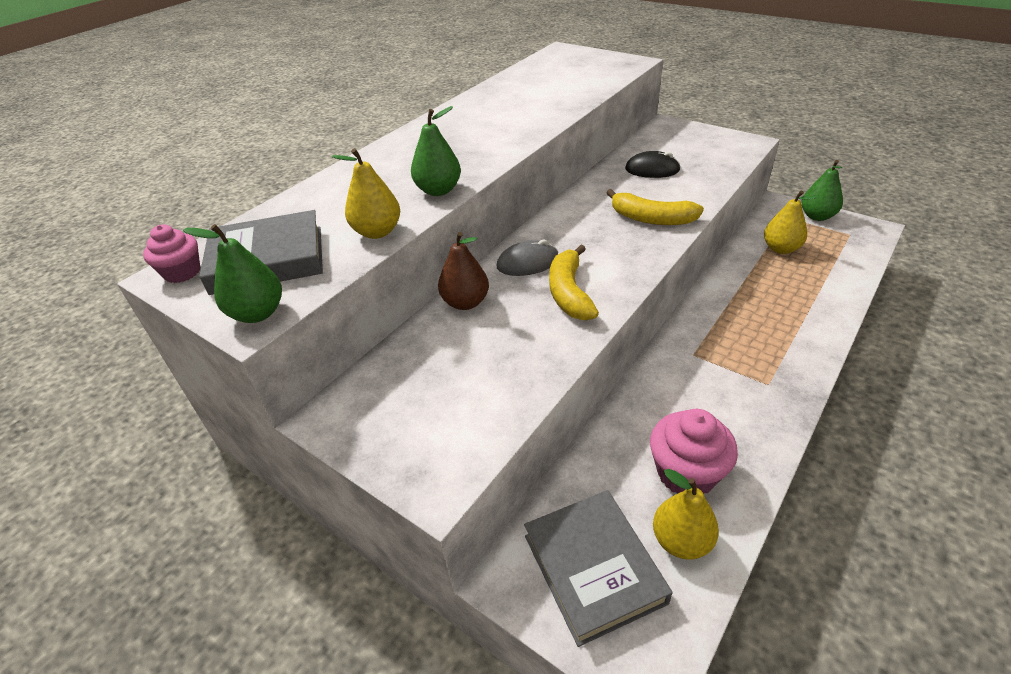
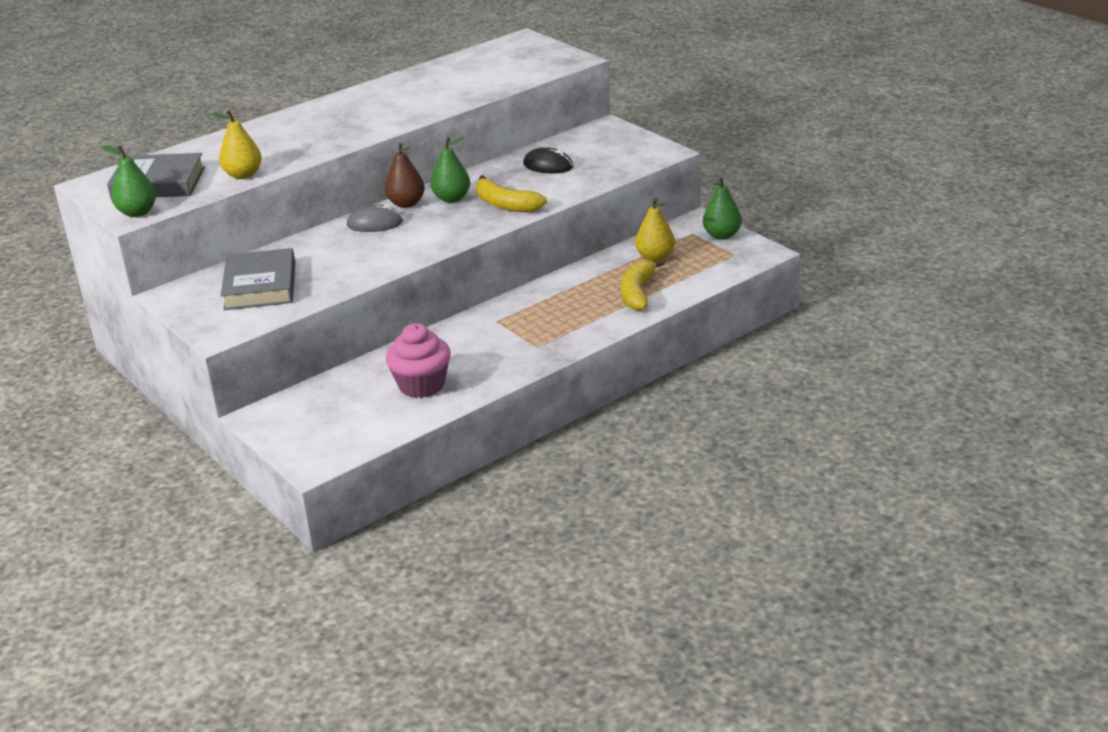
camera: 15 degrees right, 10 degrees down
pink cupcake [143,224,200,283] -> none
green pear [411,106,461,196] -> green pear moved to [430,137,470,203]
brown pear [438,232,489,310] -> brown pear moved to [385,143,425,208]
grey book [524,490,672,647] -> grey book moved to [221,248,295,310]
yellow banana [549,245,599,321] -> yellow banana moved to [621,259,665,311]
yellow pear [653,469,719,559] -> none

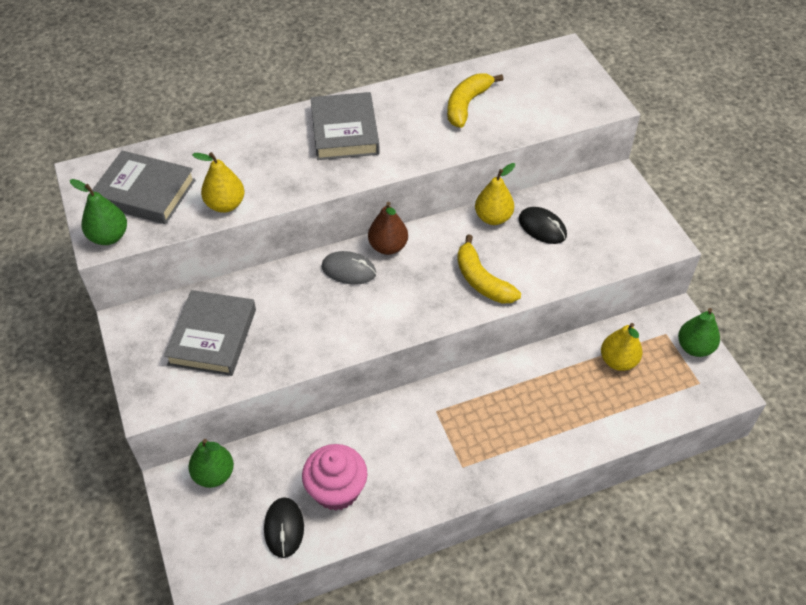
camera: 15 degrees right, 20 degrees up
green pear [430,137,470,203] -> green pear moved to [188,439,234,488]
yellow banana [621,259,665,311] -> yellow banana moved to [447,73,504,128]
none -> black mouse [264,497,304,558]
none -> grey book [311,92,380,160]
none -> yellow pear [475,163,515,225]

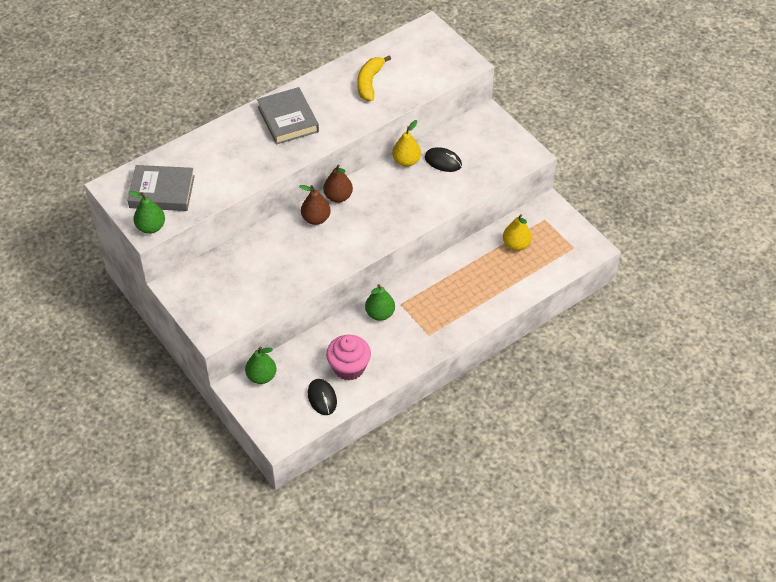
camera: 15 degrees left, 0 degrees up
grey book [164,290,256,376] -> none
yellow pear [192,152,245,213] -> none
grey mouse [322,251,376,285] -> brown pear [299,185,331,225]
yellow banana [457,234,521,303] -> none
green pear [678,308,720,357] -> green pear moved to [365,284,395,321]

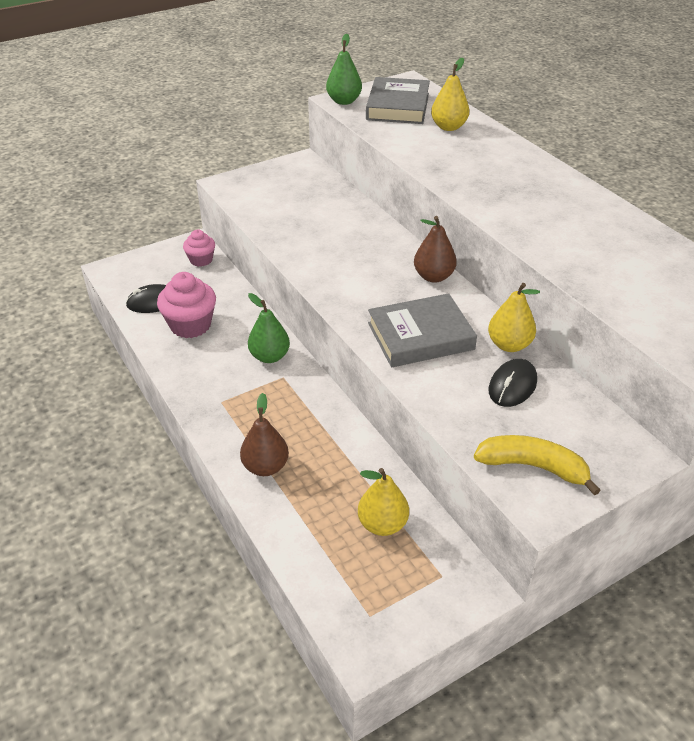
camera: 95 degrees right, 10 degrees down
green pear [245,347,276,384] -> pink cupcake [183,229,215,267]
grey book [257,87,319,145] -> grey book moved to [368,293,477,367]
brown pear [299,185,331,225] -> brown pear moved to [240,393,289,476]
yellow banana [357,55,391,101] -> yellow banana moved to [474,435,601,495]
none -> yellow pear [431,58,469,131]

